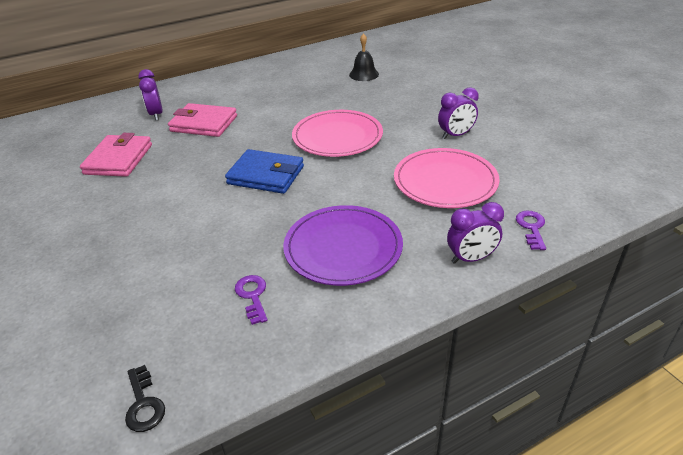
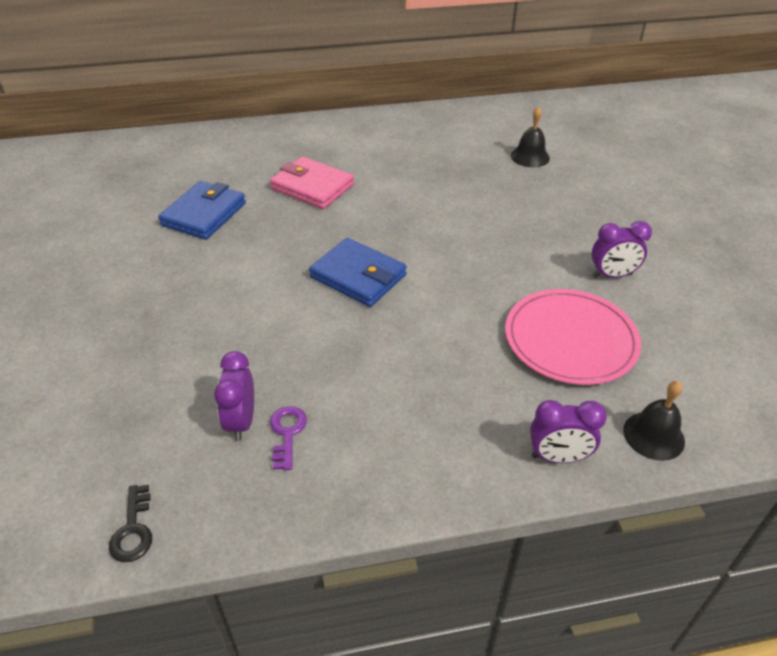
camera: 15 degrees right, 5 degrees up
pink wallet [80,133,152,177] -> blue wallet [158,181,246,240]
purple clock [138,69,163,121] -> purple clock moved to [214,351,254,441]
purple plate [283,205,403,286] -> none
pink plate [292,110,383,157] -> none
purple key [516,211,546,250] -> black bell [623,381,685,461]

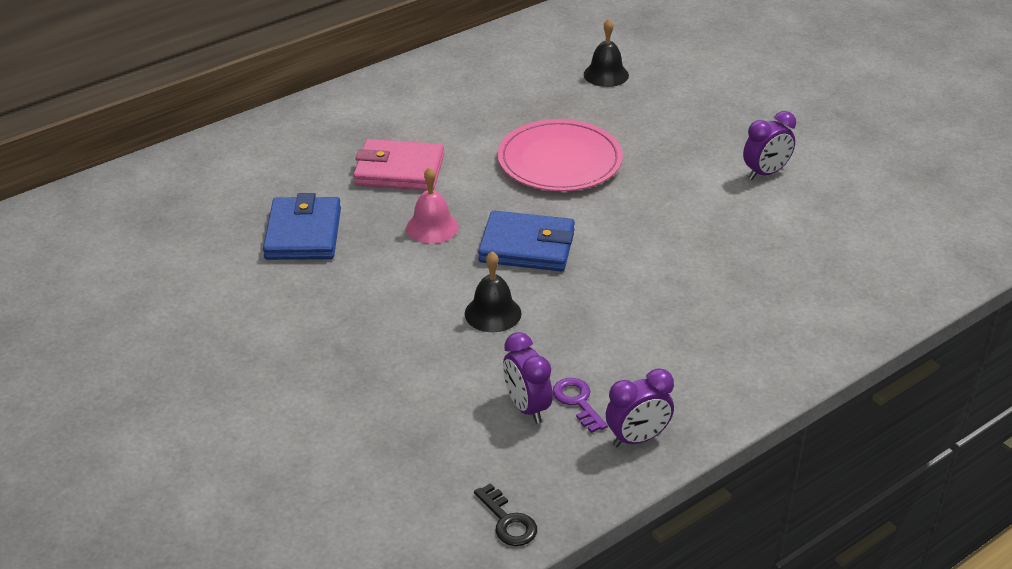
camera: 25 degrees left, 5 degrees down
pink plate [505,289,641,385] -> pink plate moved to [497,119,623,191]
purple clock [530,400,607,463] -> purple clock moved to [606,368,674,447]
black bell [623,381,685,461] -> black bell moved to [465,251,522,332]
none -> pink bell [406,167,459,244]

